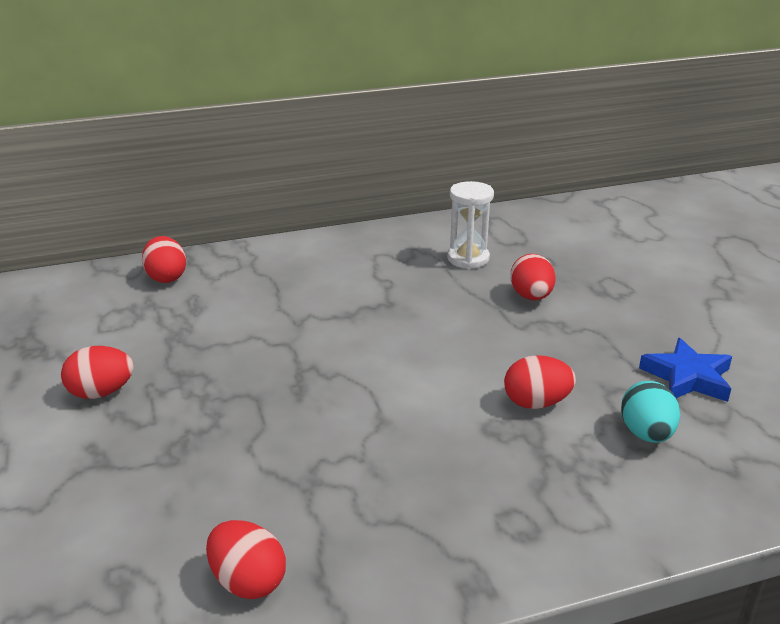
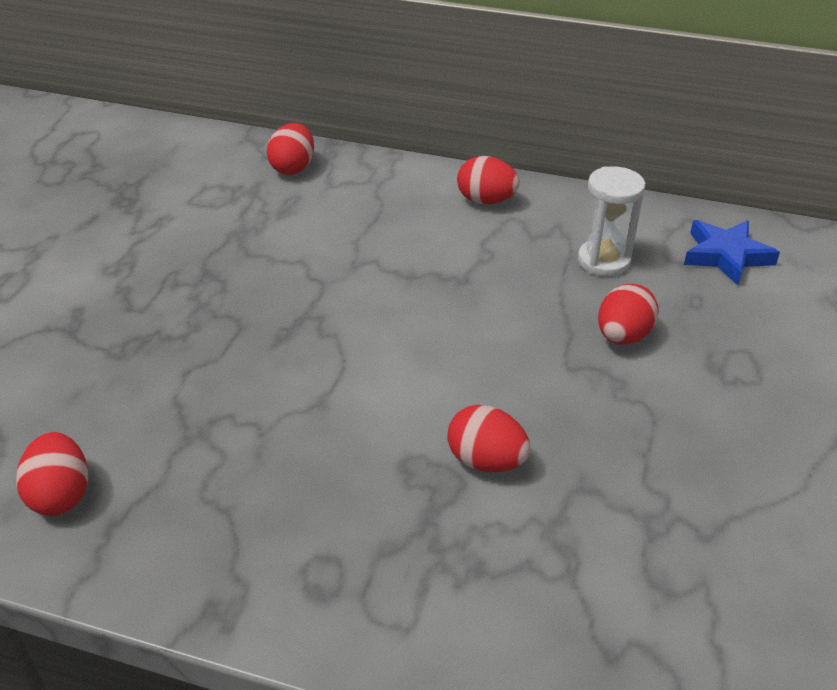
camera: 35 degrees right, 10 degrees up
red egg [61,346,134,399] -> red egg moved to [457,156,520,204]
turquoise egg [621,381,680,443] -> none
blue star [639,338,732,402] -> blue star moved to [684,220,780,286]

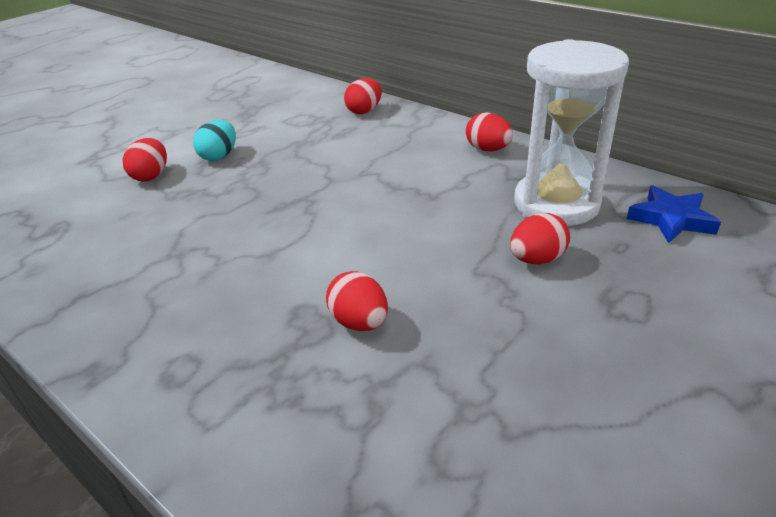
camera: 25 degrees right, 5 degrees down
red egg [16,432,88,516] -> red egg moved to [123,138,167,182]
white hourglass [578,166,645,276] -> white hourglass [514,39,629,226], size x1.86
none -> turquoise egg [193,120,236,161]

